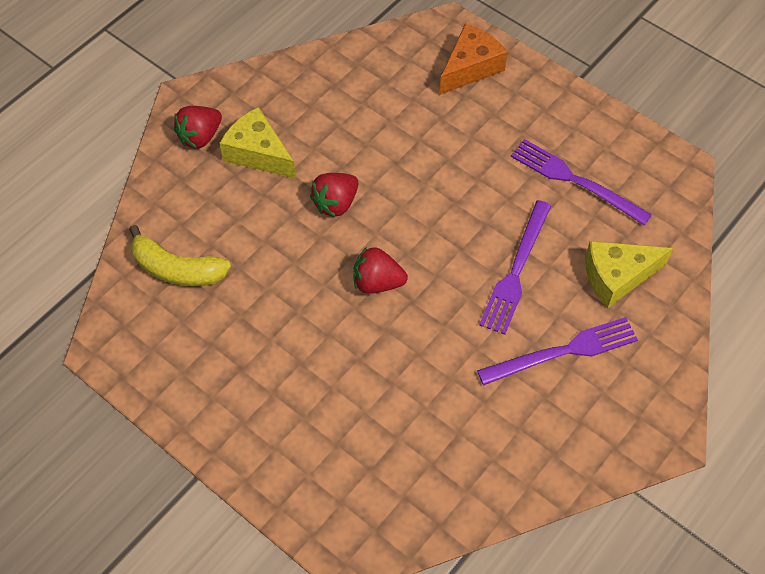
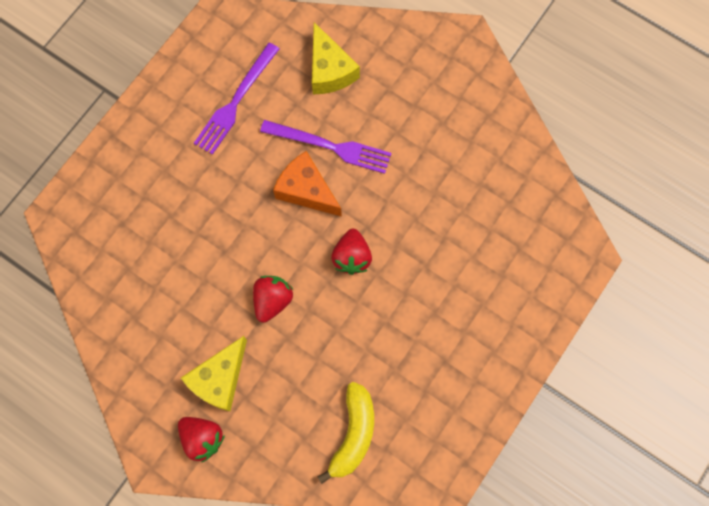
camera: 95 degrees left, 15 degrees up
red strawberry [310,173,358,217] -> red strawberry turned 105 degrees counterclockwise [253,276,293,323]
orange cheese [440,24,507,95] -> orange cheese moved to [273,151,342,217]
purple fork [477,317,638,385] -> none

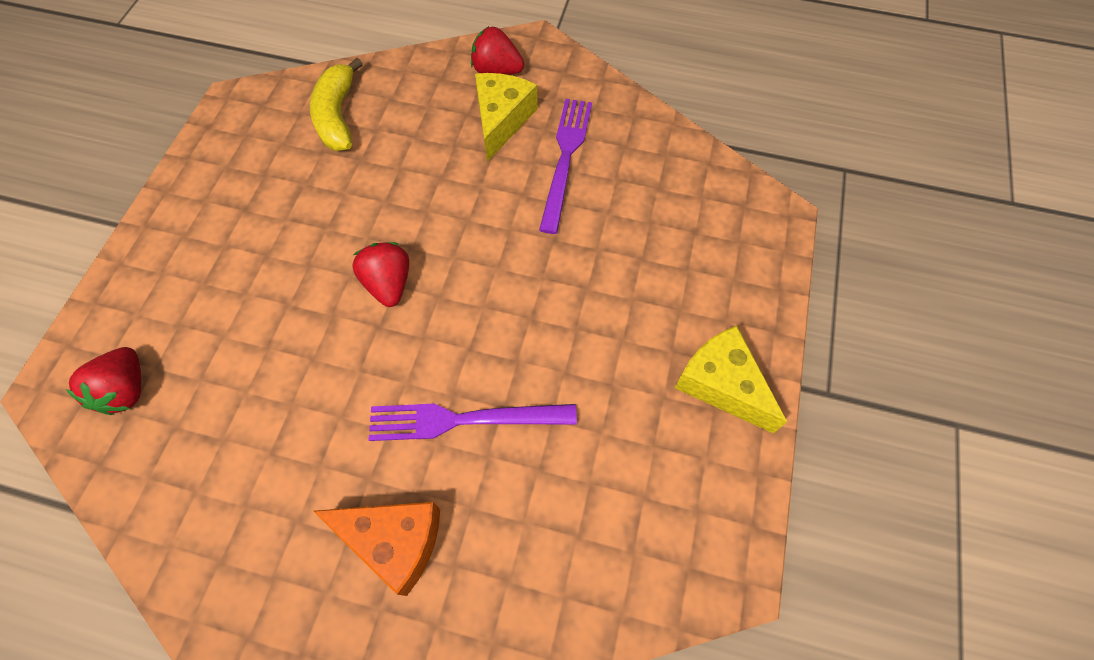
camera: 160 degrees right, 10 degrees down
purple fork [194,43,279,155] -> purple fork moved to [539,99,592,234]
red strawberry [253,276,293,323] -> red strawberry moved to [66,347,141,415]
orange cheese [273,151,342,217] -> orange cheese moved to [313,502,440,596]
yellow cheese [312,22,360,94] -> yellow cheese moved to [675,326,787,433]

